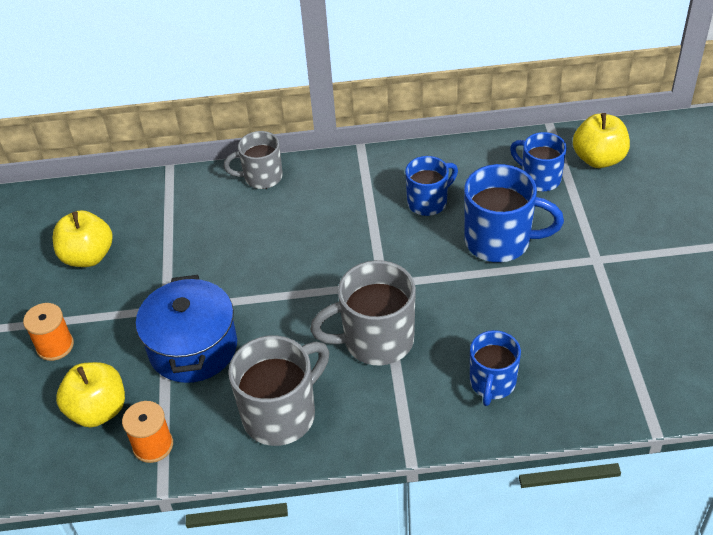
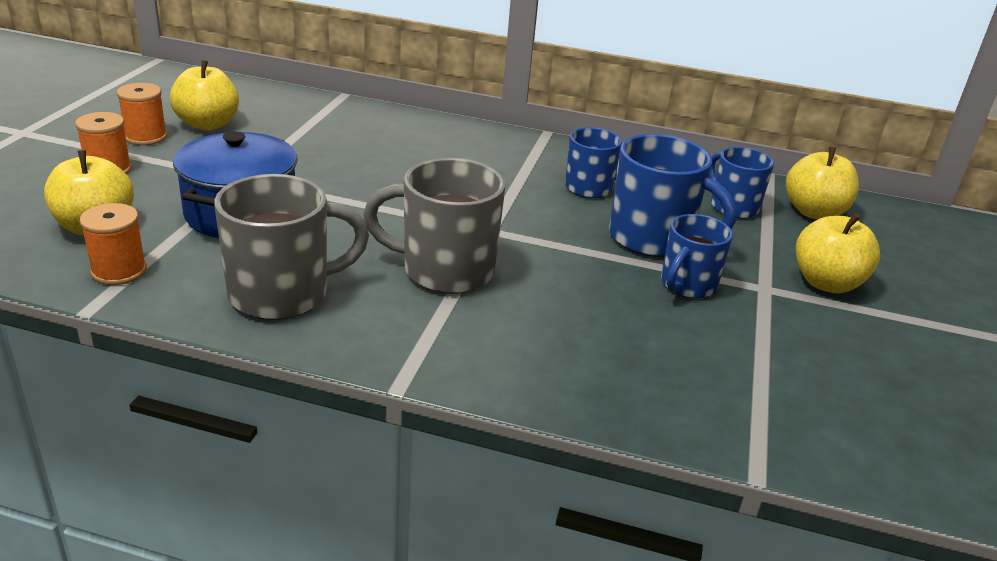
camera: 15 degrees right, 15 degrees down
grey mug [224,131,283,189] -> none
blue mug [470,330,521,406] -> blue mug moved to [661,214,733,298]
none -> orange spool [117,83,167,145]
none -> yellow apple [796,213,880,293]

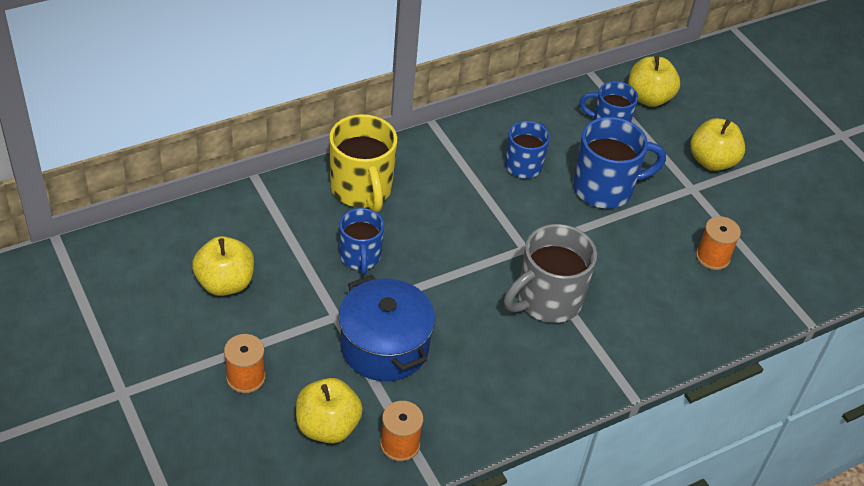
camera: 45 degrees left, 15 degrees up
orange spool [117,83,167,145] -> orange spool moved to [696,216,741,270]
grey mug [214,174,369,320] -> none
blue mug [661,214,733,298] -> blue mug moved to [339,208,384,274]
none -> yellow mug [329,114,397,212]

